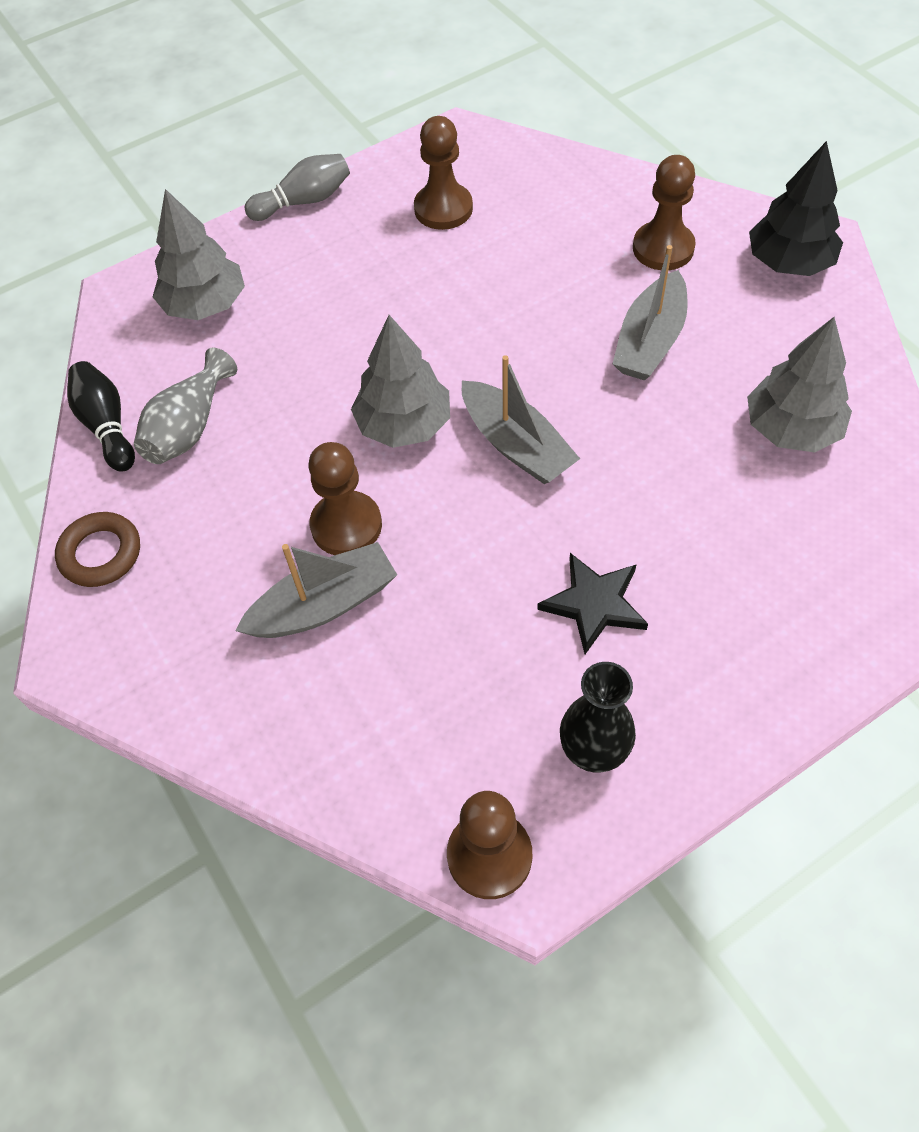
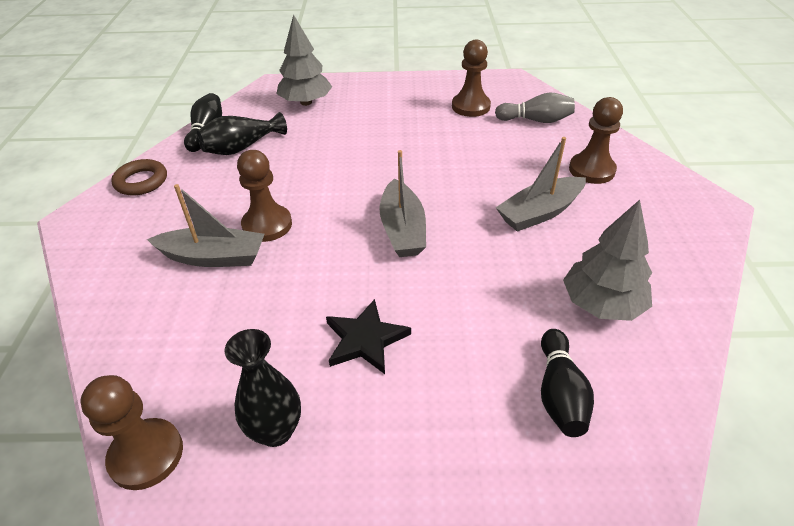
camera: 30 degrees right, 15 degrees down
grey vase [134,348,237,464] -> black vase [197,112,287,155]
grey bowling pin [244,154,350,221] -> grey bowling pin moved to [495,92,575,123]
grey tree [351,315,450,448] -> none
black tree [749,141,843,276] -> none
none -> black bowling pin [541,329,594,437]

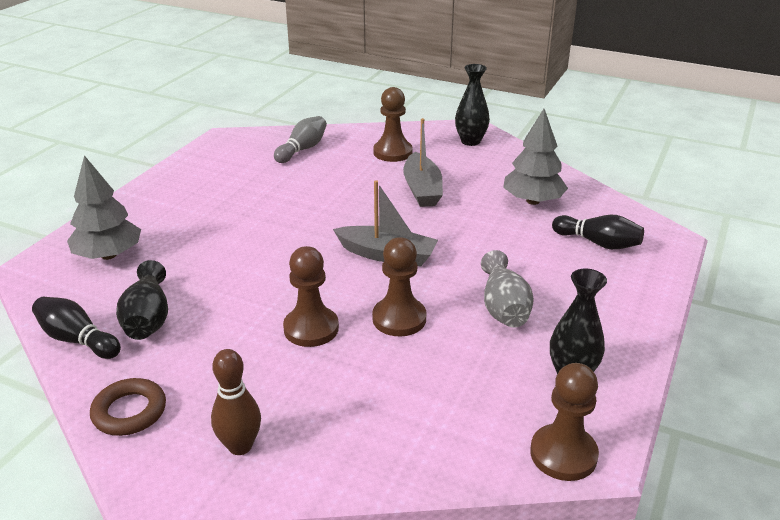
camera: 65 degrees left, 10 degrees down
grey boat [147,184,265,267] -> none
black star [326,299,411,374] -> grey vase [481,250,534,328]
brown pawn [452,40,491,117] -> brown pawn moved to [372,237,426,336]
none -> brown bowling pin [211,349,261,455]
none -> black vase [455,64,490,146]

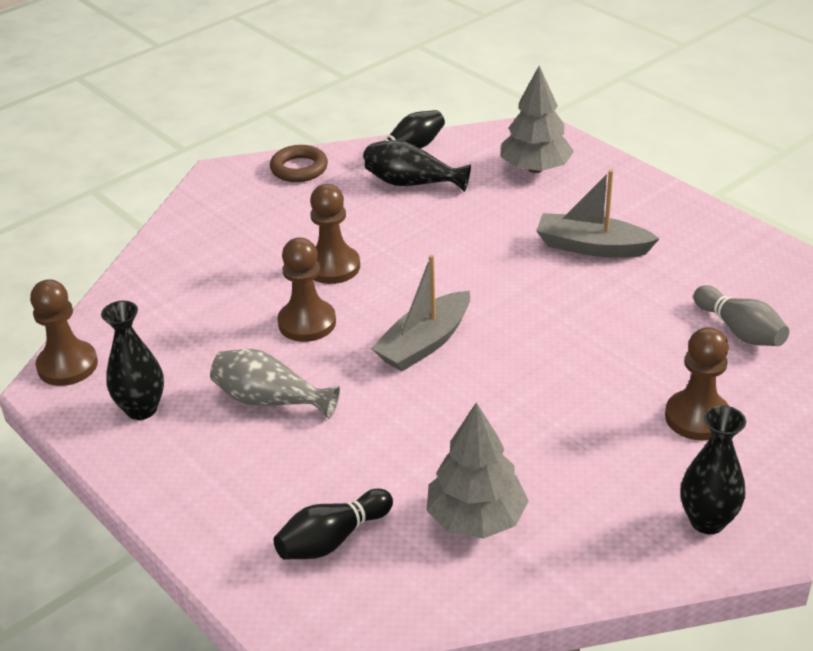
camera: 115 degrees right, 5 degrees up
brown bowling pin [211,349,261,455] -> none
grey boat [403,118,443,207] -> grey boat moved to [536,169,660,258]

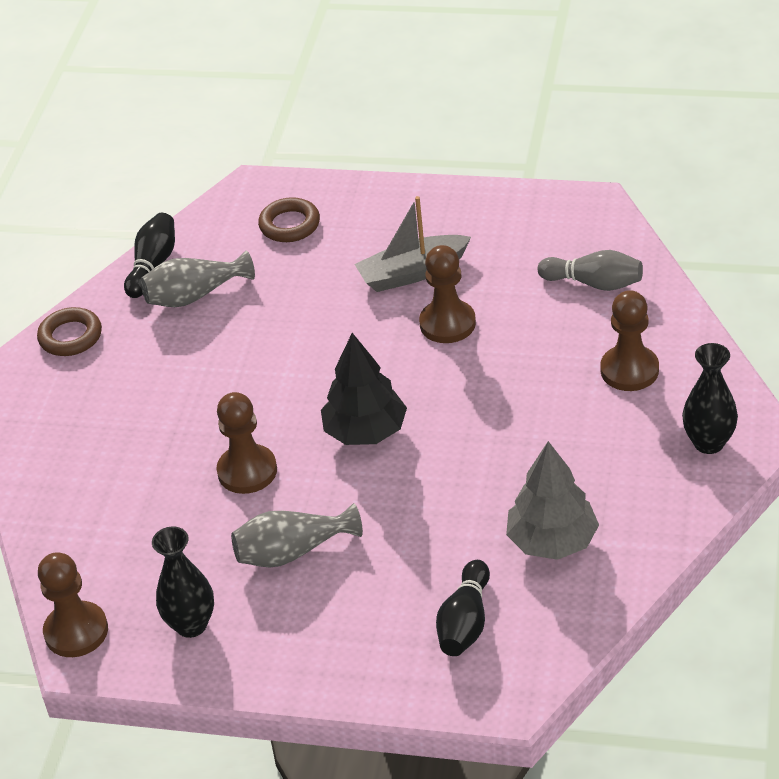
camera: 35 degrees left, 5 degrees up
brown pawn [310,184,360,284] -> brown pawn moved to [419,245,476,343]
black vase [365,140,471,192] -> grey vase [141,251,255,307]
grey boat [371,255,470,371] -> black tree [321,333,407,445]
grey tree [500,66,574,173] -> brown ring [258,197,320,242]

